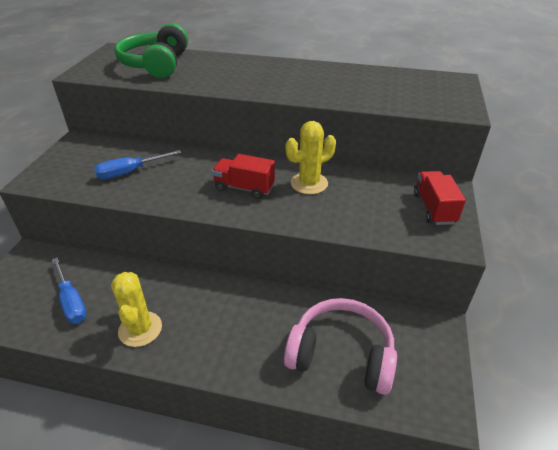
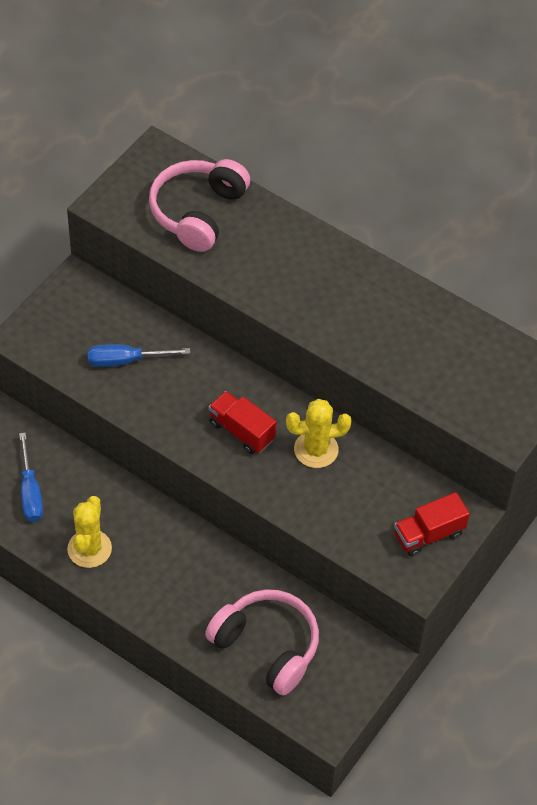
camera: 20 degrees right, 15 degrees up
green headphones [114,23,188,78] -> pink headphones [149,159,250,252]
red truck [414,171,466,225] -> red truck turned 135 degrees counterclockwise [394,492,470,557]

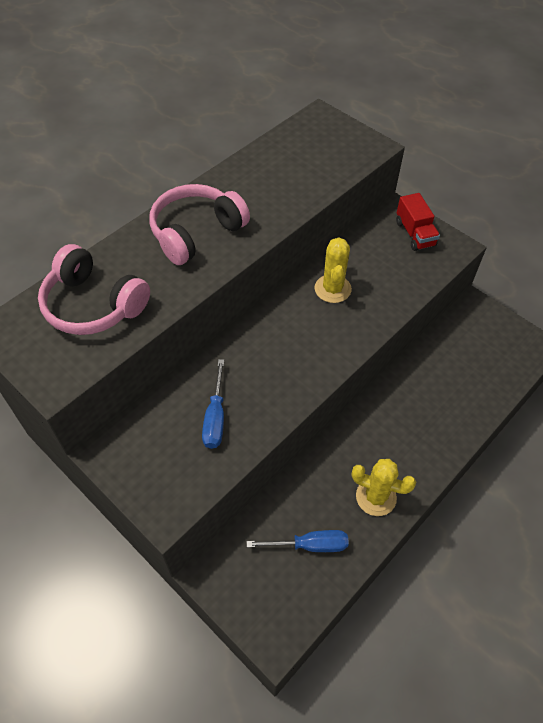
camera: 80 degrees left, 0 degrees up
pink headphones [205,589,319,696] -> pink headphones moved to [149,184,250,265]
red truck [209,391,277,454] -> none

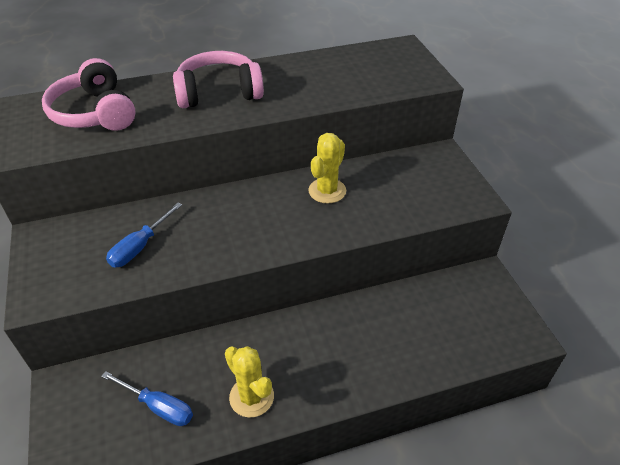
camera: 30 degrees right, 10 degrees down
red truck [396,193,440,251] -> none

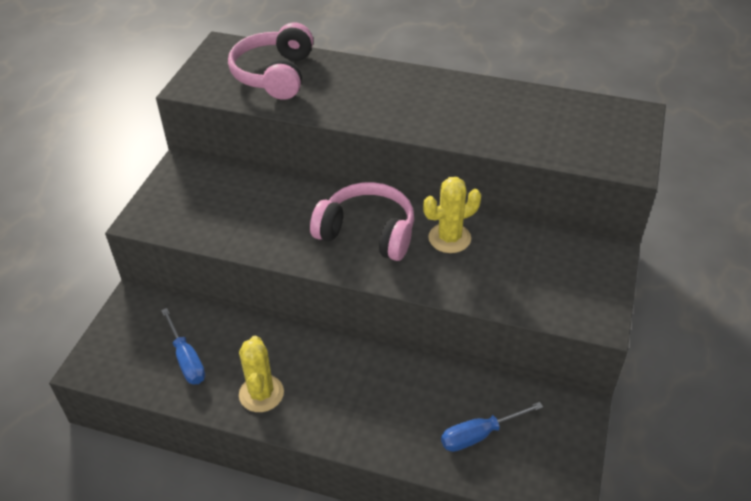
camera: 35 degrees right, 0 degrees up
blue screwdriver [106,203,182,267] -> blue screwdriver moved to [441,402,543,452]
pink headphones [173,51,264,108] -> pink headphones moved to [310,182,414,261]

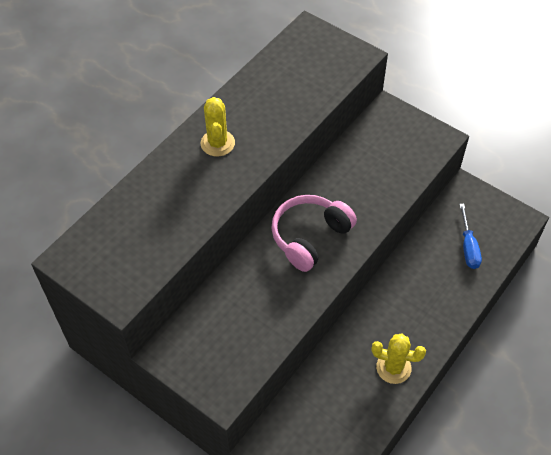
camera: 70 degrees left, 10 degrees up
blue screwdriver [161,308,205,384] -> none
pink headphones [228,22,313,100] -> none
yellow cactus [423,177,481,253] -> yellow cactus moved to [201,97,235,156]

